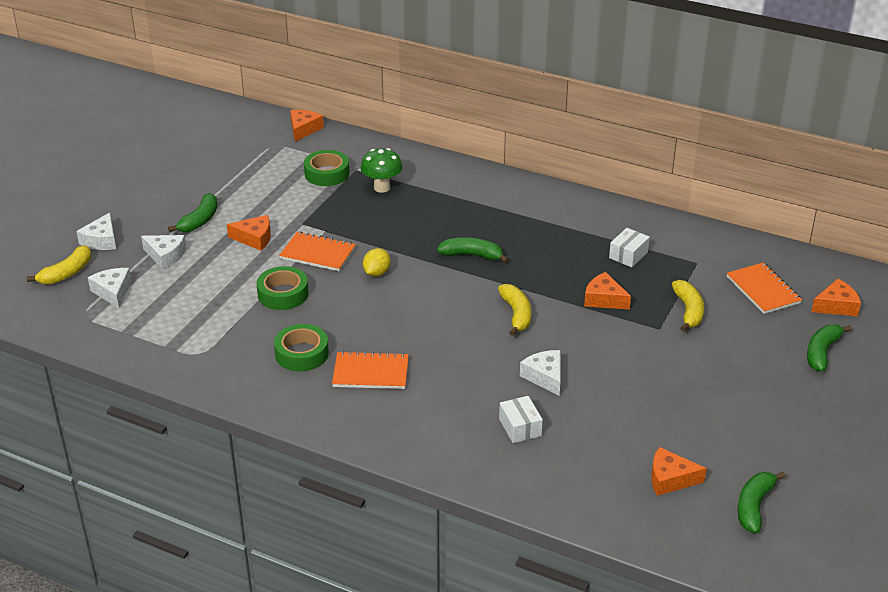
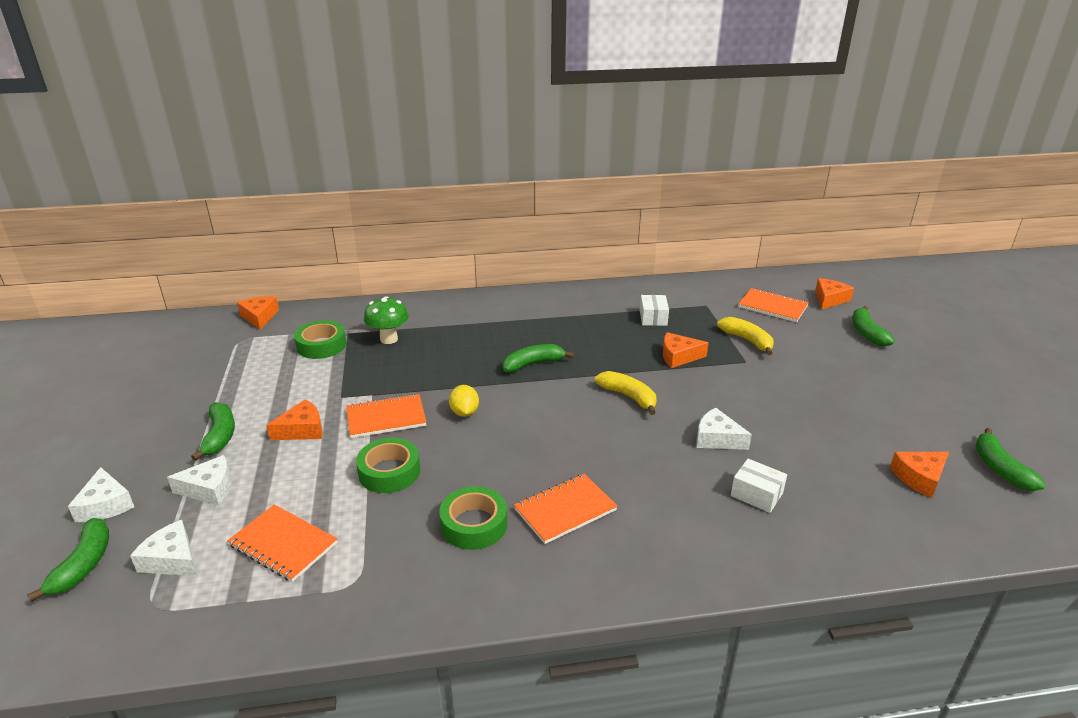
camera: 35 degrees left, 5 degrees down
yellow banana [27,245,91,285] -> green banana [27,518,109,602]
none -> orange notebook [227,505,337,582]

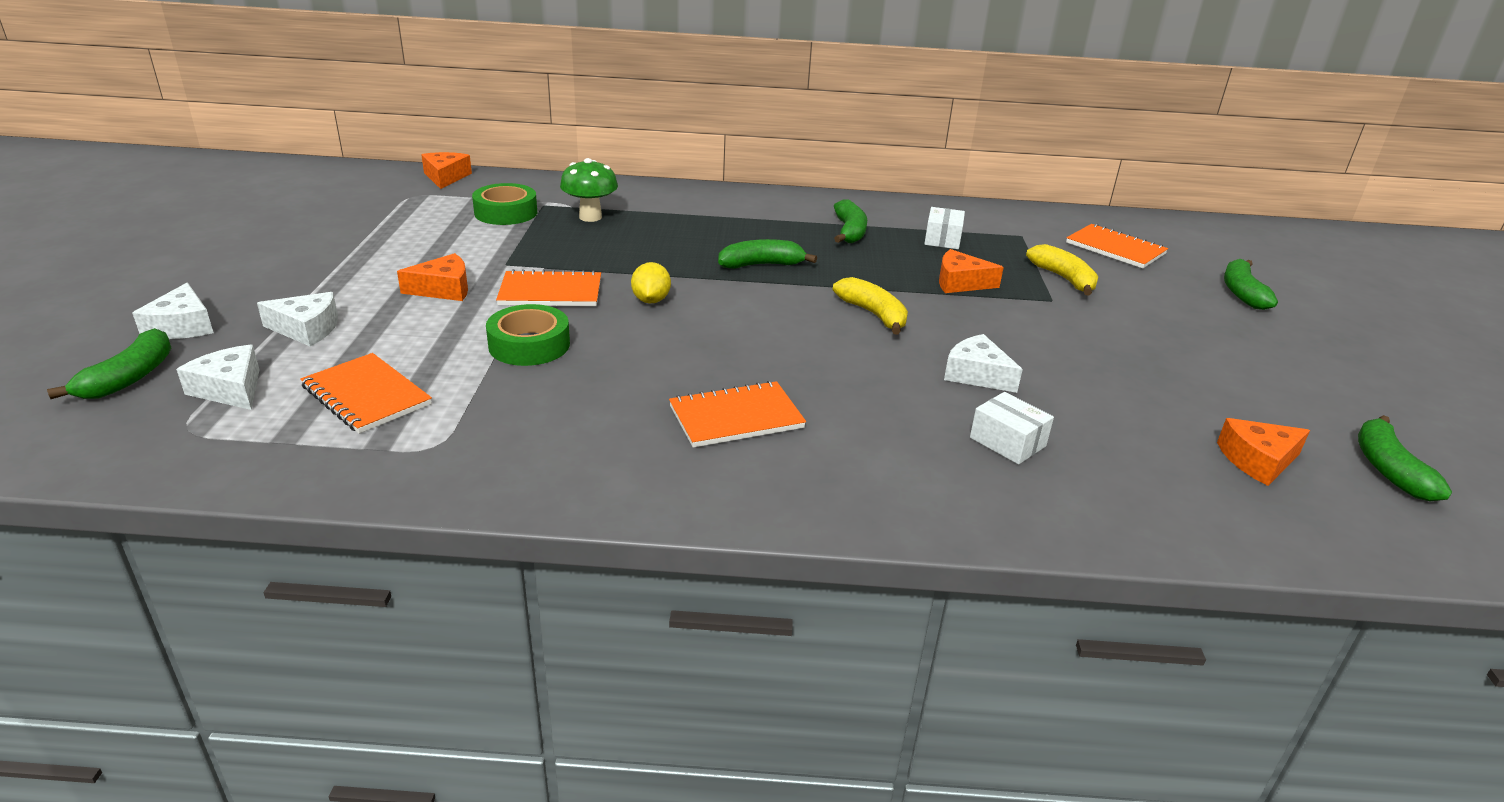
camera: 10 degrees right, 0 degrees up
green banana [191,402,235,461] -> green banana moved to [834,199,867,243]
green tape [439,486,507,550] -> none
orange cheese [815,278,854,309] -> none

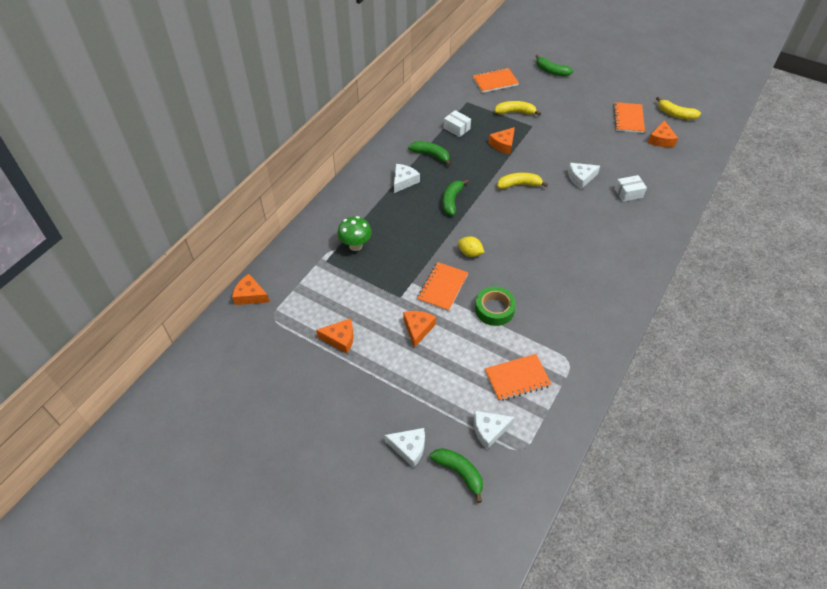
camera: 60 degrees left, 20 degrees up
white cheese [257,292,338,346] -> white cheese moved to [394,164,420,193]
green tape [472,183,537,225] -> none
orange notebook [669,380,806,448] -> orange notebook moved to [613,102,645,133]
green banana [1358,415,1452,501] -> yellow banana [656,97,701,120]
none -> orange cheese [316,318,354,354]

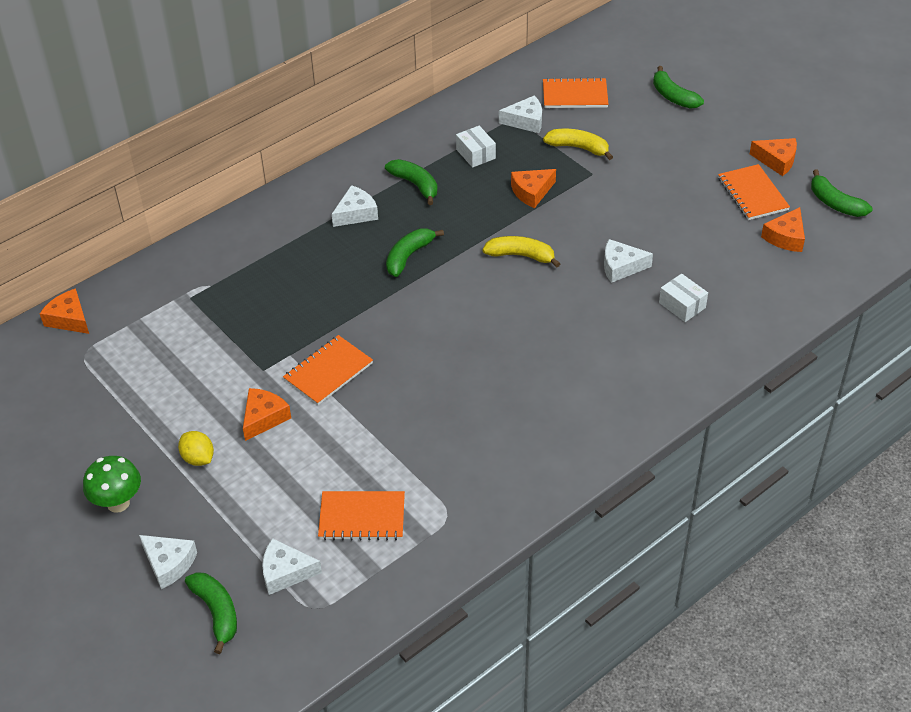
camera: 20 degrees right, 5 degrees down
orange cheese [316,318,354,354] -> orange cheese moved to [750,138,797,176]
green mushroom [337,216,372,251] -> green mushroom moved to [83,456,141,513]
yellow lemon [458,236,485,257] -> yellow lemon moved to [178,431,214,466]
green tape [475,286,516,326] -> none
orange notebook [613,102,645,133] -> orange notebook turned 45 degrees counterclockwise [718,164,790,220]
white box [615,175,647,202] -> white box turned 45 degrees clockwise [659,274,708,322]
yellow banana [656,97,701,120] -> green banana [811,170,873,217]
none -> white cheese [499,95,542,133]

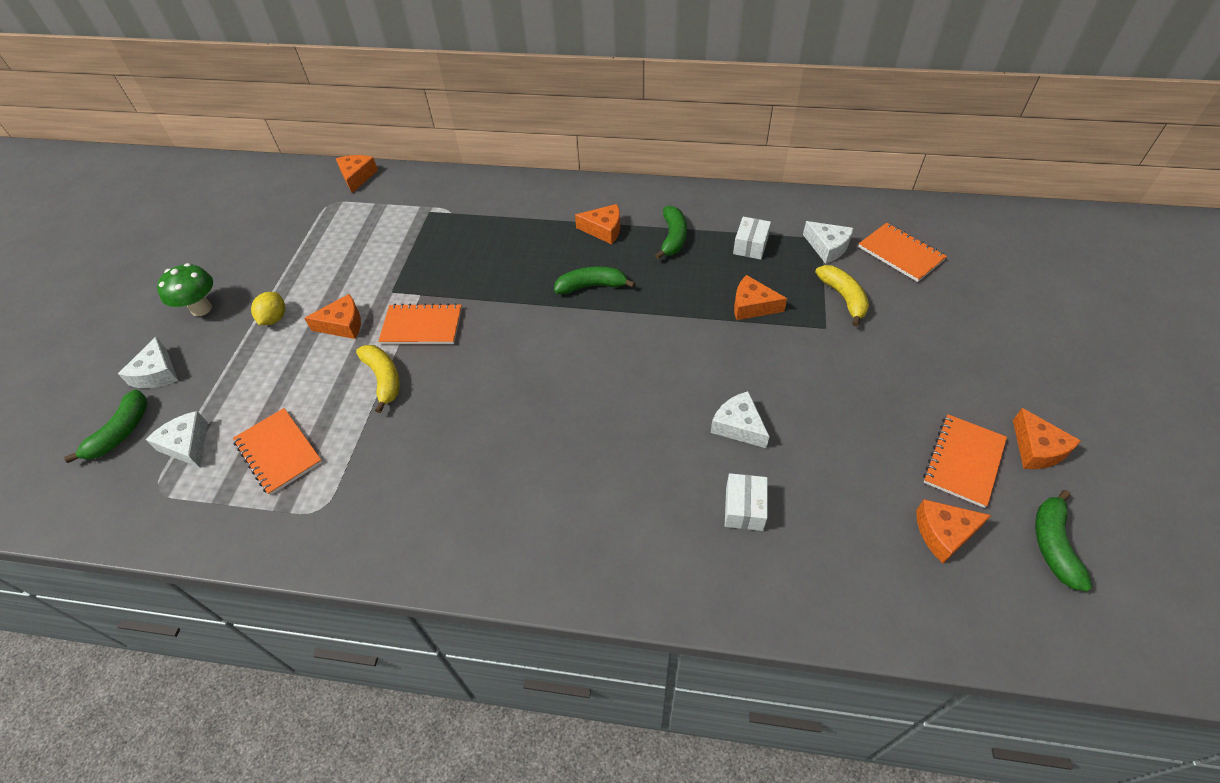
camera: 50 degrees right, 5 degrees up
white cheese [332,185,378,227] -> orange cheese [575,204,620,244]
yellow banana [483,236,560,267] -> yellow banana moved to [356,345,400,413]
green banana [653,66,704,109] -> none

